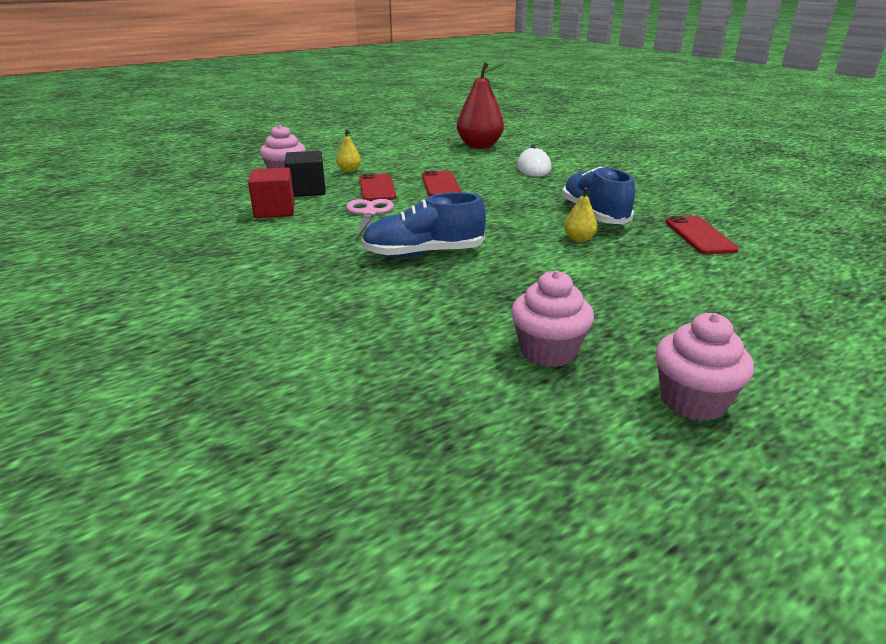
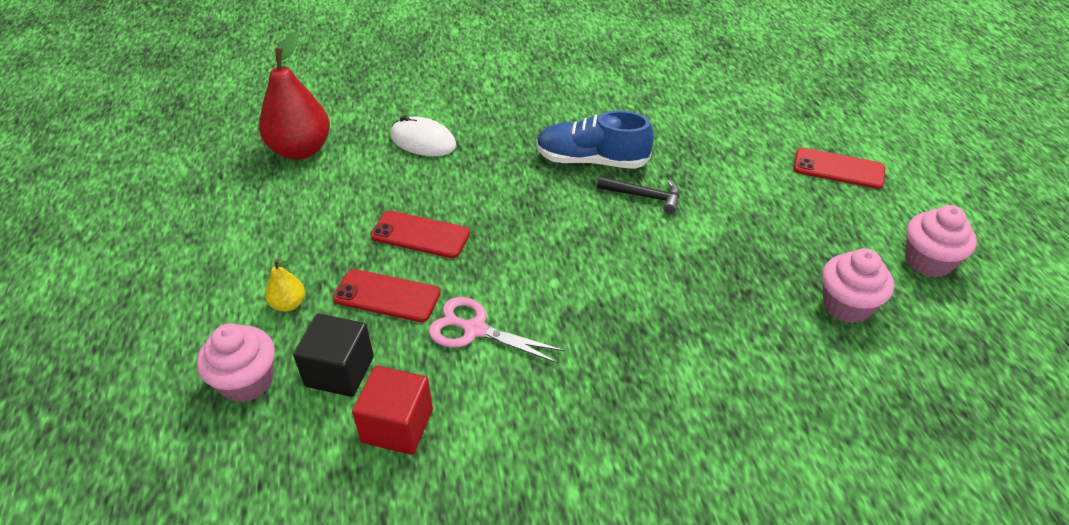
camera: 65 degrees left, 15 degrees up
blue shoe [362,192,486,258] -> none
yellow pear [564,187,597,242] -> black hammer [597,176,680,214]
red phone [665,216,739,254] -> red phone moved to [793,148,885,189]

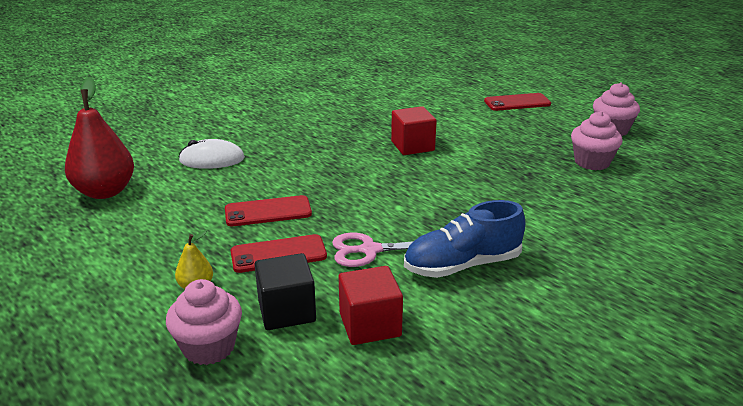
camera: 30 degrees left, 15 degrees down
blue shoe [536,111,654,169] -> blue shoe moved to [404,200,525,278]
black hammer [597,176,680,214] -> red cube [391,106,437,155]

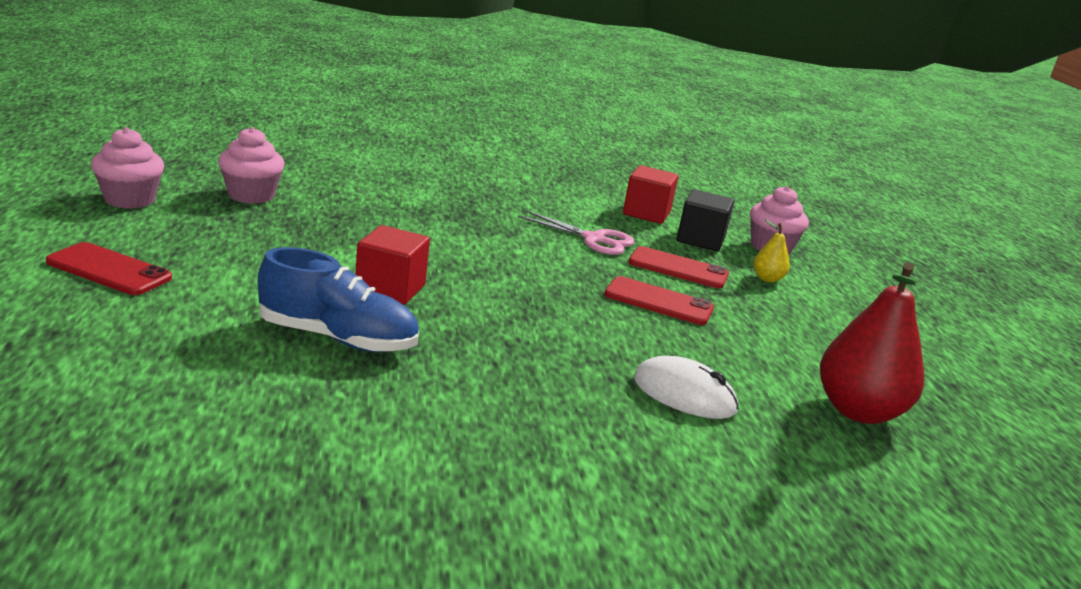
camera: 150 degrees left, 5 degrees down
blue shoe [404,200,525,278] -> blue shoe moved to [258,247,419,352]

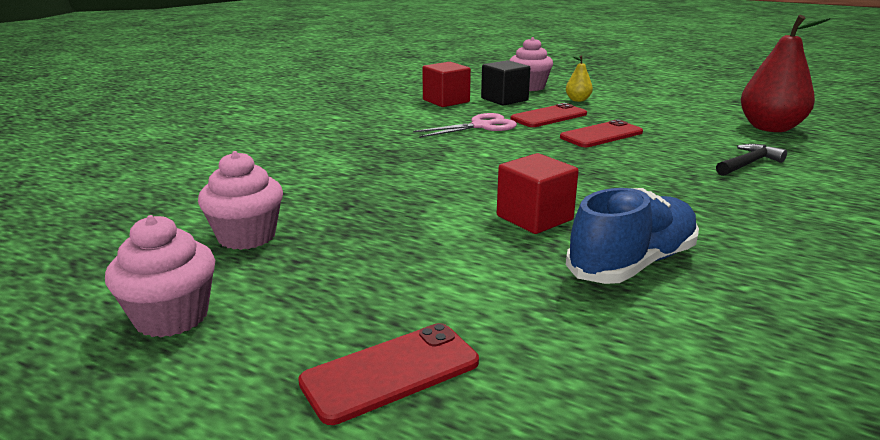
camera: 50 degrees left, 0 degrees up
white mouse [634,356,739,419] -> black hammer [716,144,787,176]

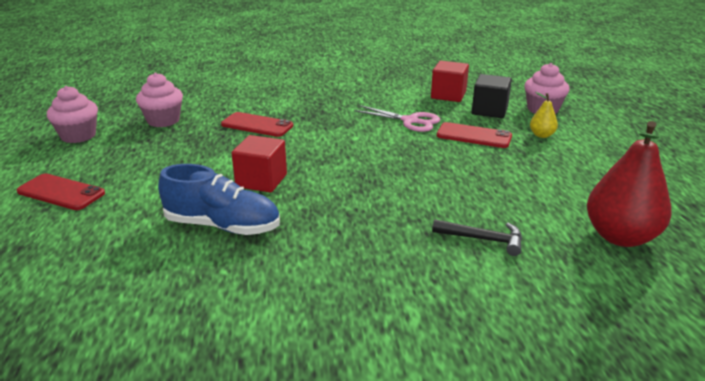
camera: 55 degrees right, 5 degrees up
red phone [560,119,643,147] -> red phone moved to [221,112,293,137]

